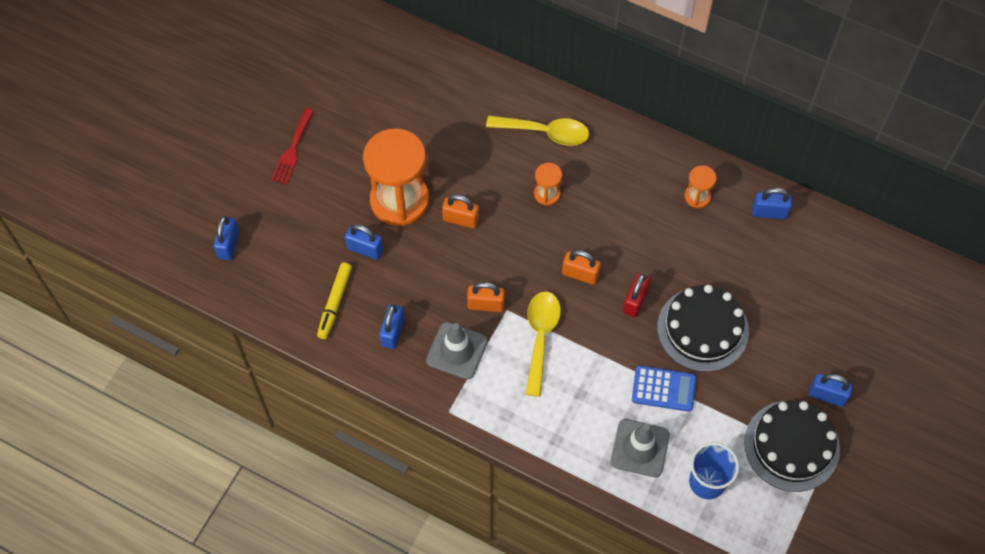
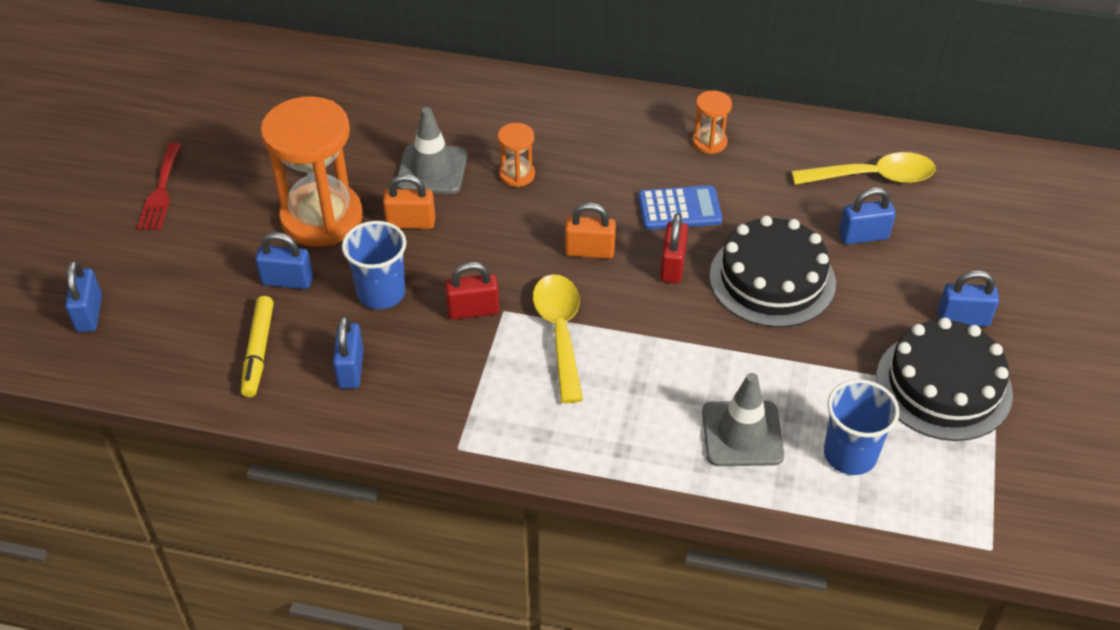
camera: 15 degrees left, 15 degrees down
grey traffic cone [426,322,488,380] -> grey traffic cone moved to [397,107,467,194]
orange padlock [467,282,505,312] -> red padlock [445,262,499,320]
yellow spoon [486,116,589,146] -> yellow spoon moved to [792,152,936,185]
blue calculator [632,365,696,412] -> blue calculator moved to [638,185,723,230]
blue padlock [752,188,792,219] -> blue padlock moved to [839,187,896,245]
none -> blue cup [342,221,406,309]

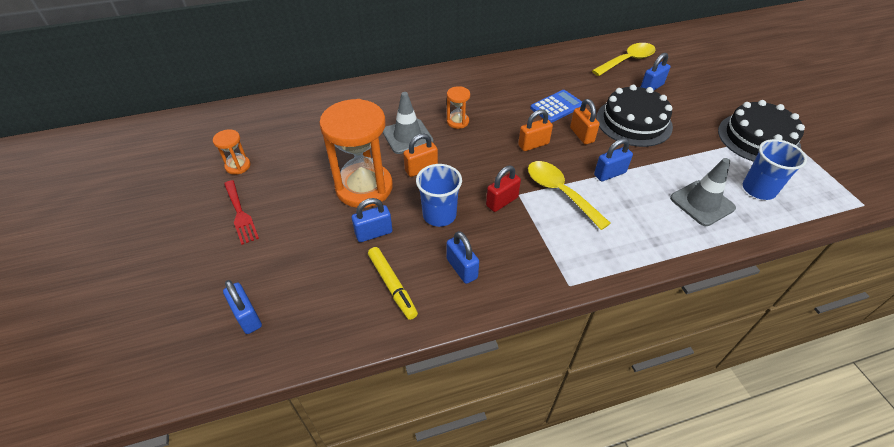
camera: 30 degrees left, 0 degrees up
red padlock [660,213,688,284] -> orange padlock [570,99,600,144]
orange hourglass [692,90,732,154] -> orange hourglass moved to [213,129,251,175]
blue padlock [938,270,999,327] -> blue padlock moved to [594,138,633,181]

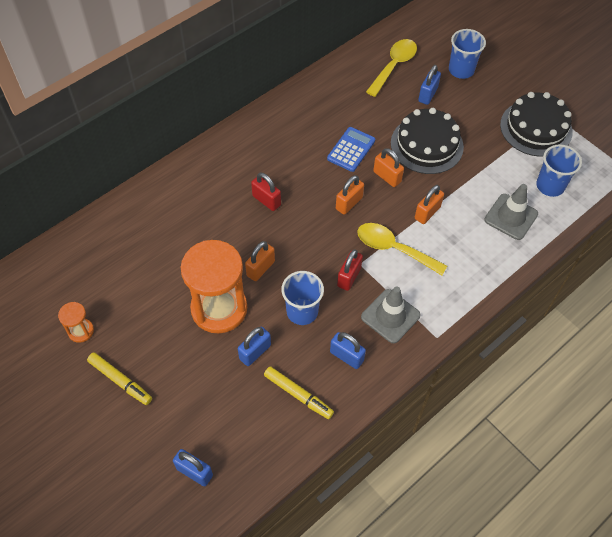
camera: 25 degrees left, 10 degrees up
red fork [224,180,259,245] -> yellow marker [87,352,152,405]
grey traffic cone [383,92,433,154] -> grey traffic cone moved to [361,286,420,343]
orange hourglass [447,86,470,129] -> red padlock [251,173,281,211]
blue padlock [594,138,633,181] -> orange padlock [415,185,444,224]
none -> blue cup [449,29,486,79]

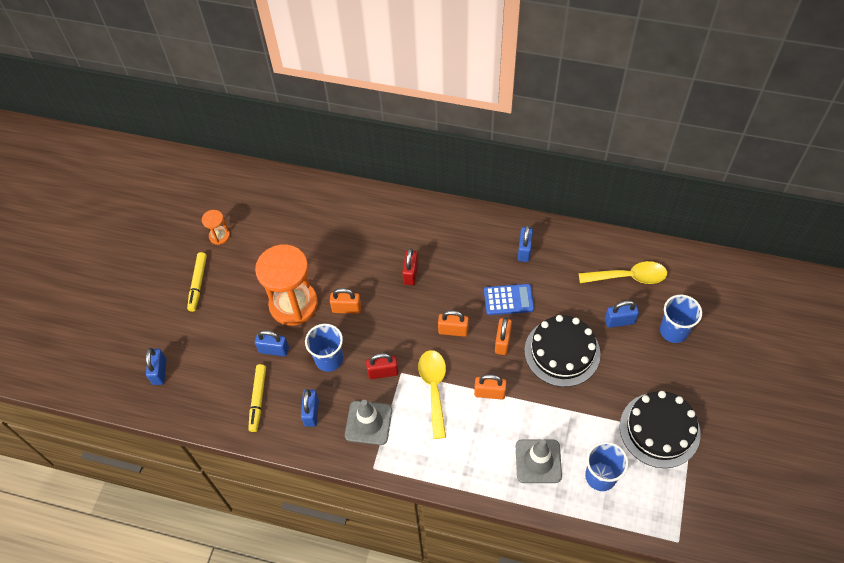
camera: 60 degrees right, 0 degrees up
none -> blue padlock [518,225,533,262]

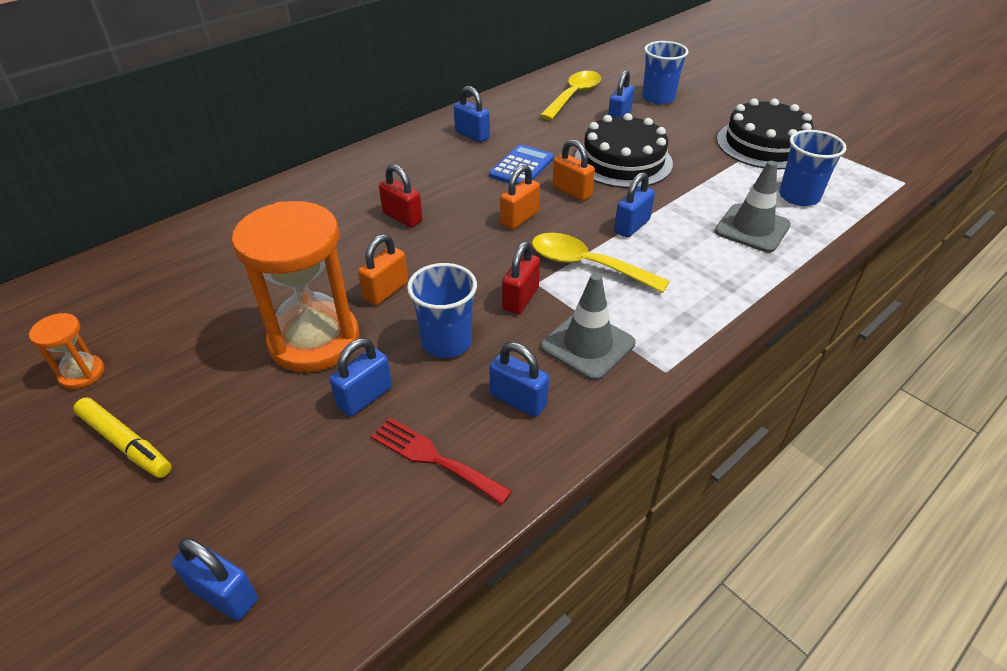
camera: 60 degrees left, 15 degrees down
yellow marker [248,364,266,432] -> red fork [371,418,512,505]
orange padlock [474,374,507,399] -> blue padlock [614,172,655,238]

